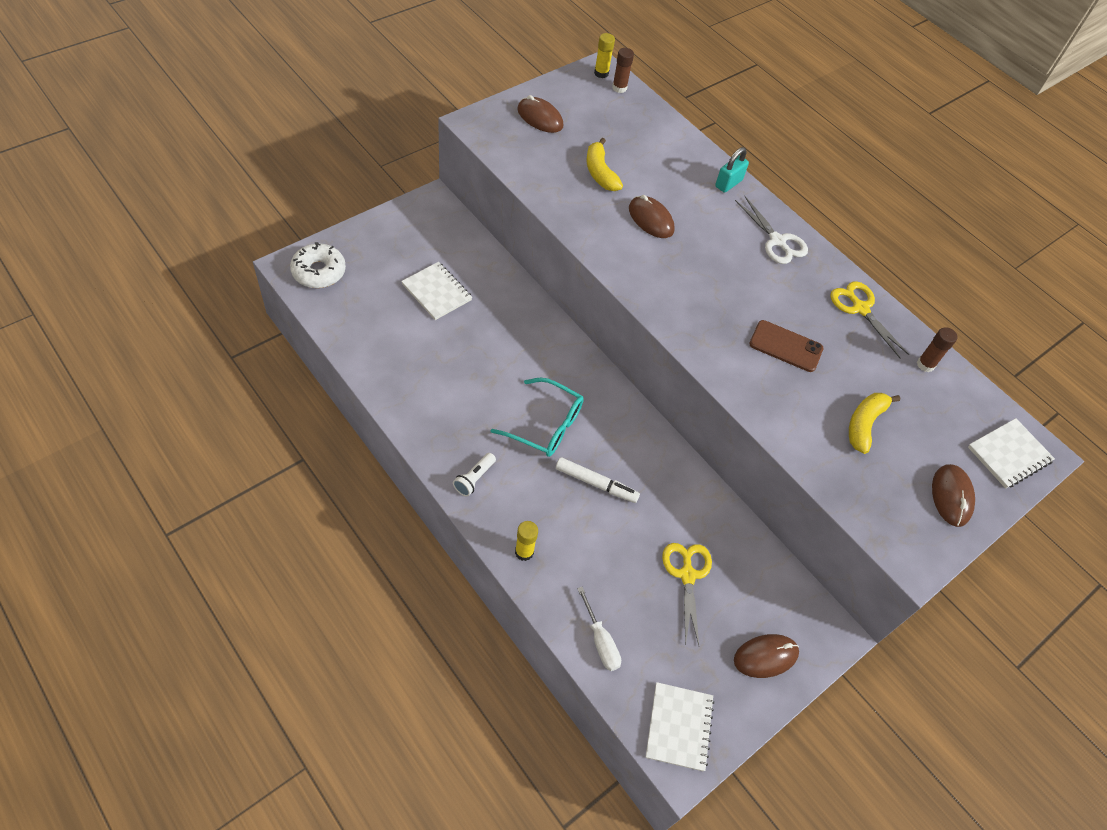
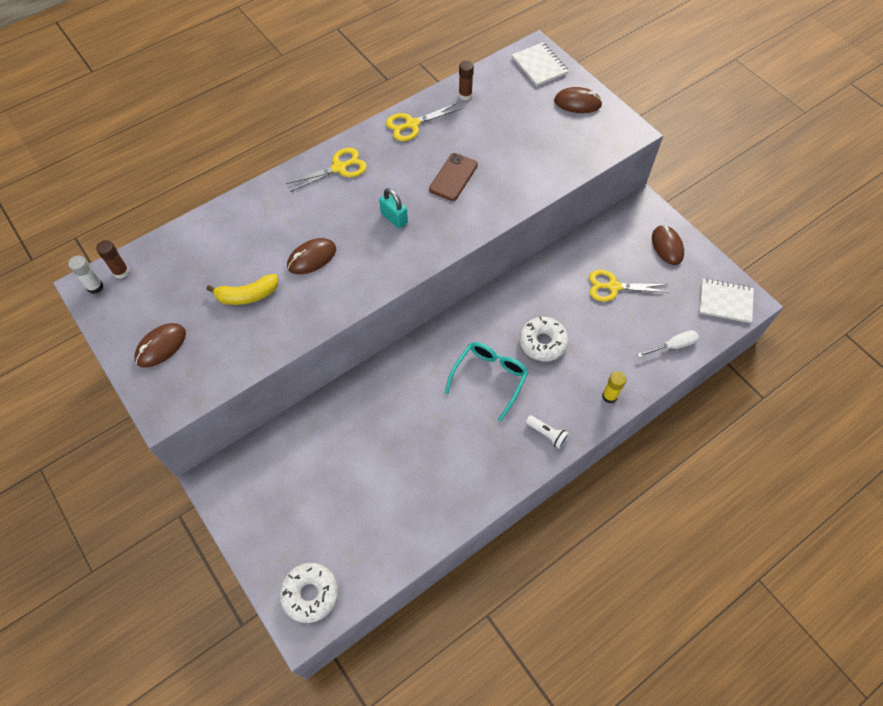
camera: 80 degrees left, 5 degrees up
white notebook [401,262,472,320] -> none
white marker [556,457,640,503] -> white donut [519,317,569,362]
yellow glue stick [594,33,615,78] -> white glue stick [68,256,103,294]
turquoise padlock [715,147,749,193] -> turquoise padlock moved to [379,188,408,229]
white scissors [735,196,808,264] -> yellow scissors [286,148,367,192]
yellow banana [849,393,900,454] -> none

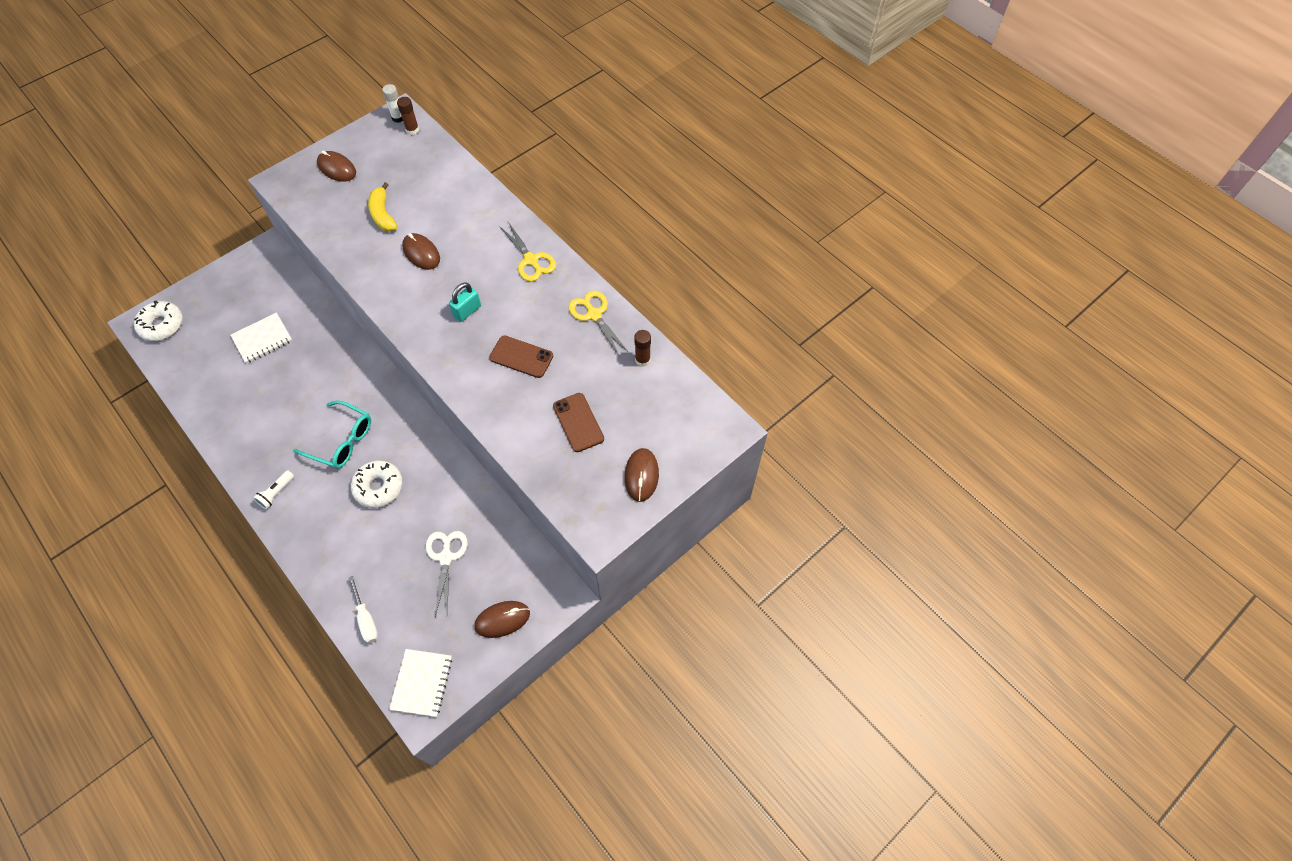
camera: 85 degrees right, 0 degrees up
white notebook [512,43,568,86] -> white notebook moved to [230,313,292,364]
yellow scissors [589,270,669,302] -> white scissors [426,531,467,616]
yellow glue stick [602,371,626,403] -> none
none -> brown phone [553,393,604,452]

